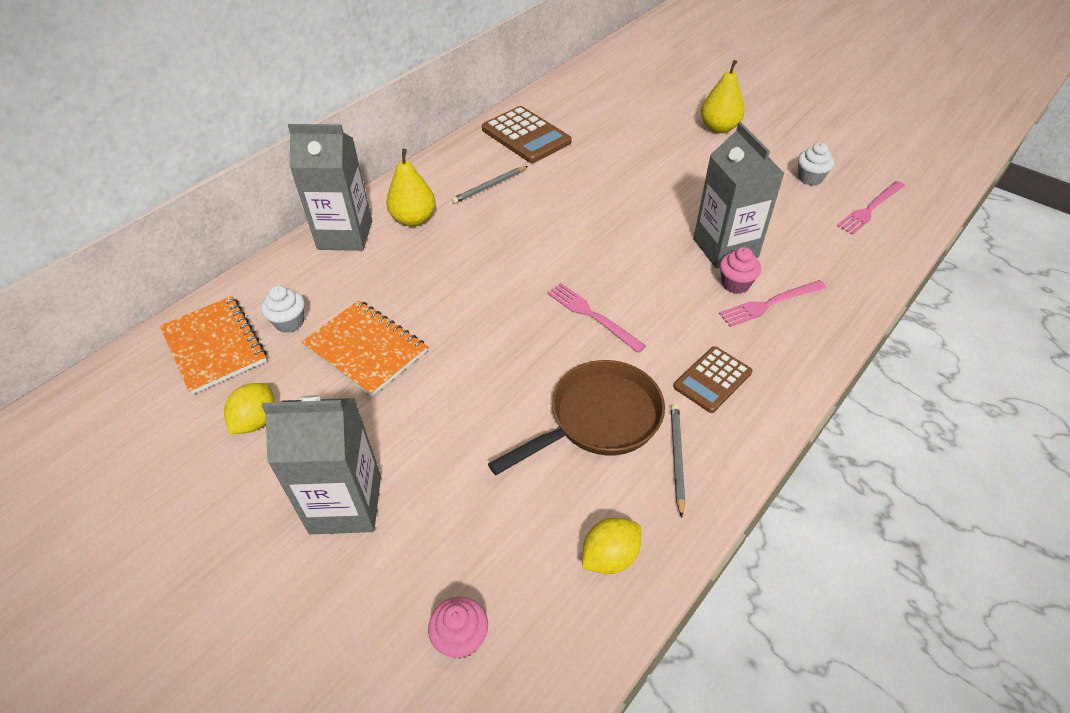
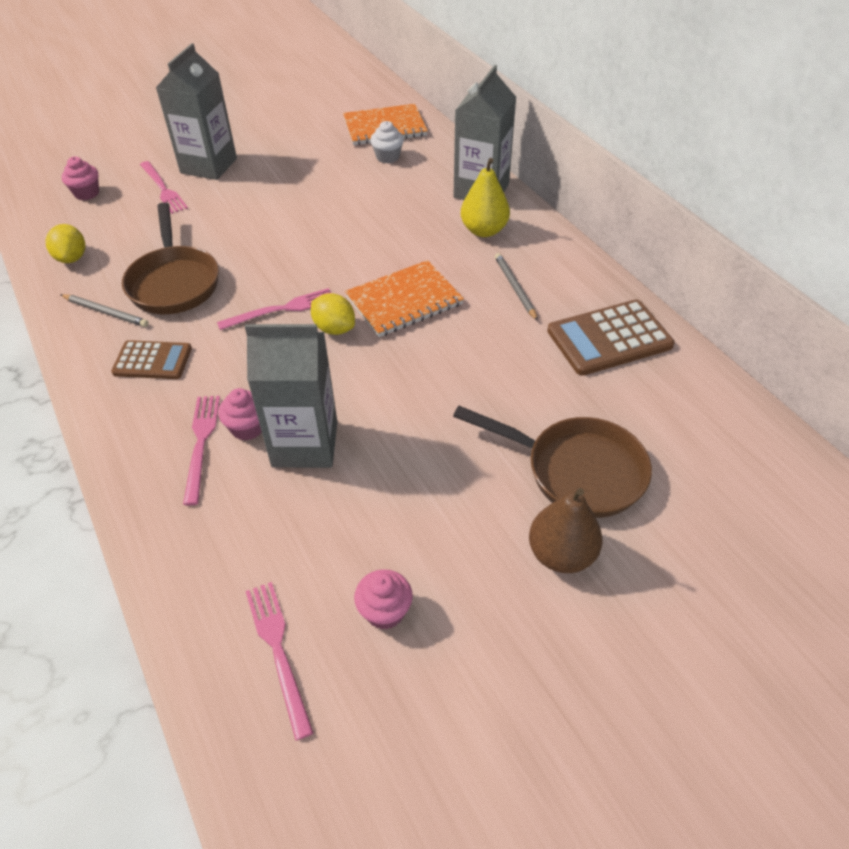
camera: 110 degrees right, 0 degrees up
yellow lemon [224,383,274,434] -> yellow lemon moved to [311,293,355,335]
orange notebook [302,300,428,397] -> orange notebook moved to [345,260,464,337]
brown calculator [673,346,752,413] -> brown calculator turned 120 degrees clockwise [111,340,192,379]
yellow pear [701,60,745,133] -> brown pear [529,488,603,573]
white cupcake [798,143,834,186] -> pink cupcake [354,569,413,630]
none -> pink fork [140,161,188,214]
none -> brown pan [453,406,652,518]

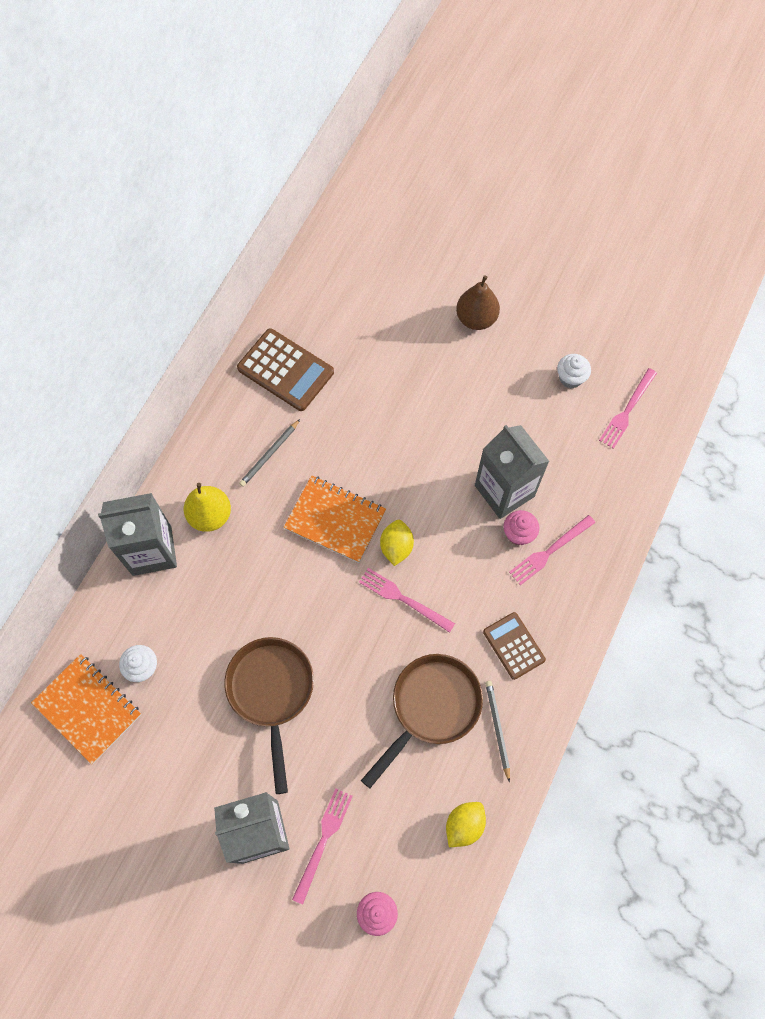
camera: 125 degrees left, 20 degrees up
pink cupcake [354,569,413,630] -> white cupcake [557,354,591,388]
brown pan [453,406,652,518] -> brown pan moved to [224,637,314,794]

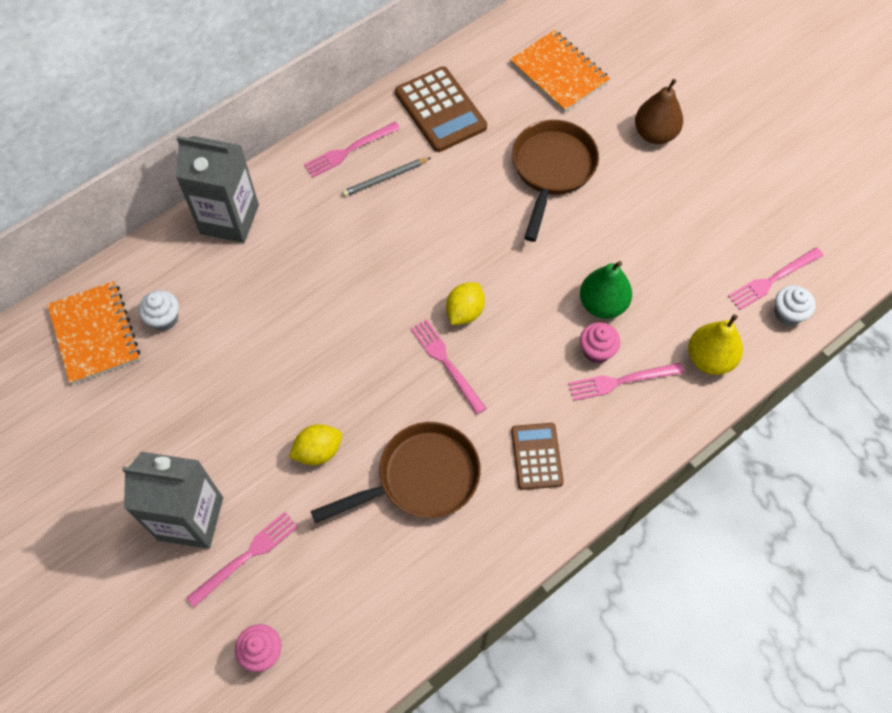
camera: 25 degrees right, 5 degrees down
yellow pear [184,483,231,532] -> yellow pear moved to [688,314,743,375]
brown pan [224,637,314,794] -> brown pan moved to [512,120,599,242]
orange notebook [284,476,386,563] -> orange notebook moved to [510,30,610,113]
yellow lemon [446,802,486,847] -> yellow lemon moved to [289,424,342,465]
grey carton [475,425,549,519] -> green pear [580,261,632,319]
grey pencil [485,681,510,782] -> none
white cupcake [557,354,591,388] -> white cupcake moved to [775,285,816,326]
none -> pink fork [304,122,400,178]

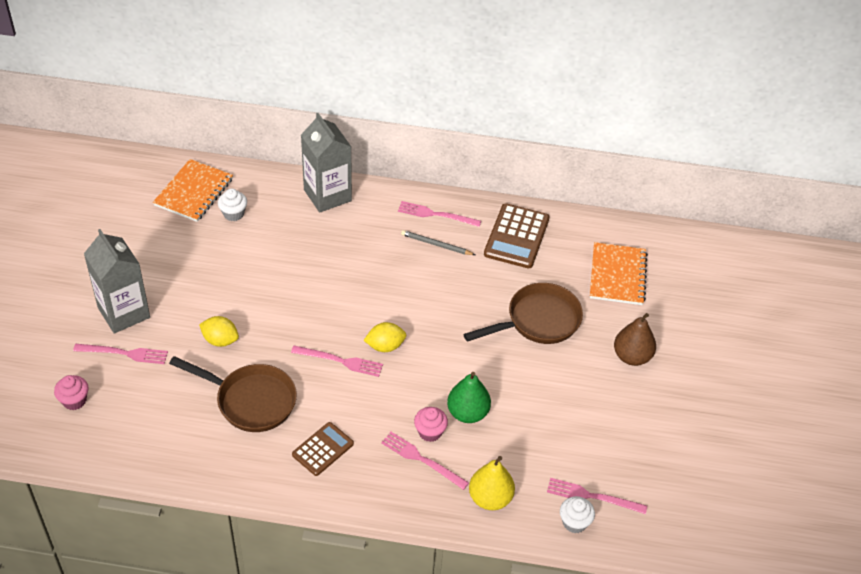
camera: 45 degrees right, 15 degrees down
pink fork [410,319,487,415] -> pink fork turned 90 degrees clockwise [291,346,383,377]

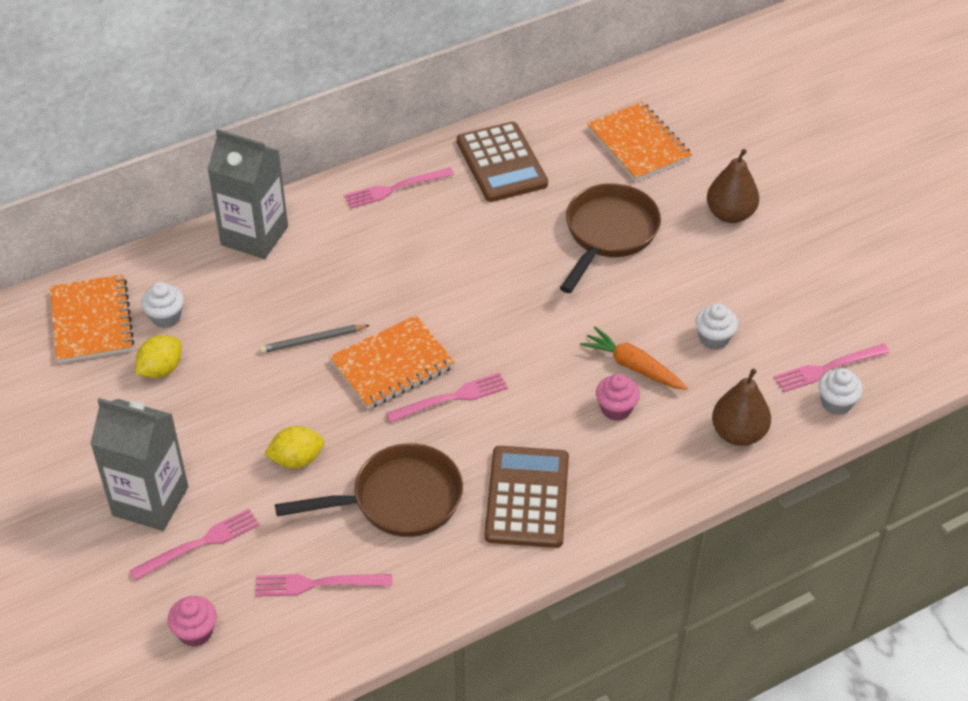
camera: 35 degrees left, 0 degrees up
brown calculator [292,422,354,476] -> brown calculator [485,446,569,548], size x1.58
yellow lemon [364,322,406,352] -> yellow lemon moved to [136,335,182,378]
pink fork [381,432,469,490] -> pink fork moved to [255,574,392,597]
grey pencil [401,230,475,255] -> grey pencil moved to [259,325,370,353]
green pear [447,372,491,423] -> orange carrot [580,327,688,390]
yellow pear [469,456,515,510] -> brown pear [712,369,771,446]
none -> orange notebook [329,315,455,409]
none -> white cupcake [695,304,738,350]

